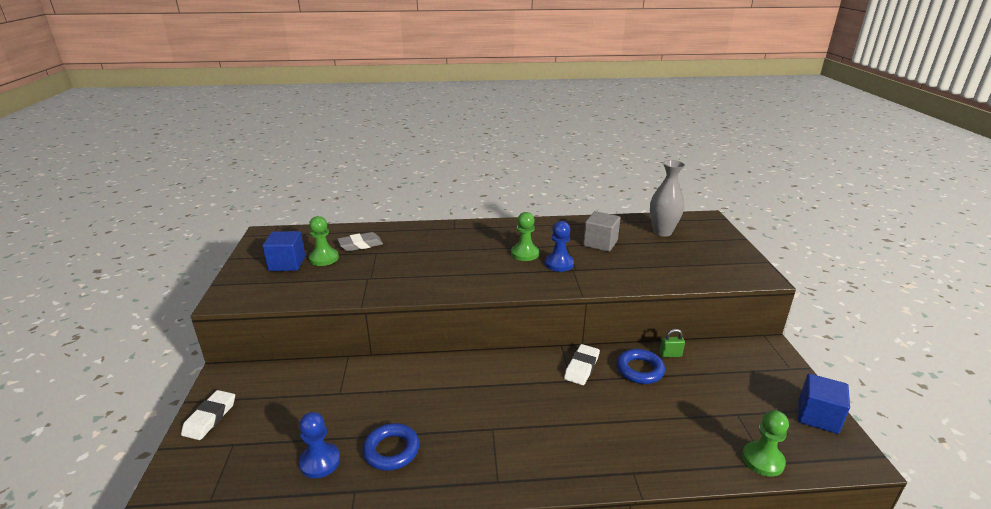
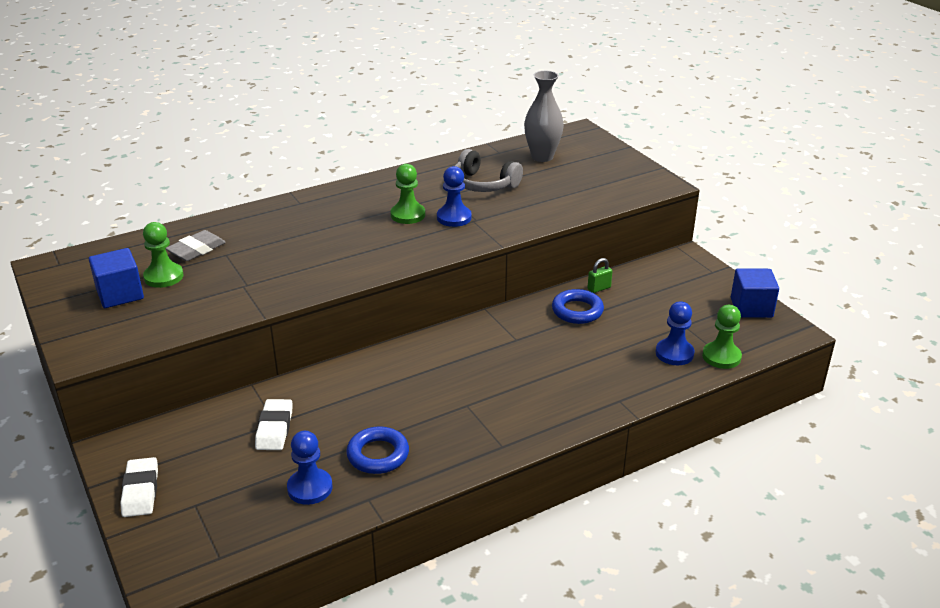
camera: 25 degrees left, 5 degrees up
white eraser [564,344,600,385] -> white eraser moved to [255,399,292,450]
grey cube [583,211,620,252] -> grey headphones [455,149,523,192]
none -> blue pawn [656,301,694,365]

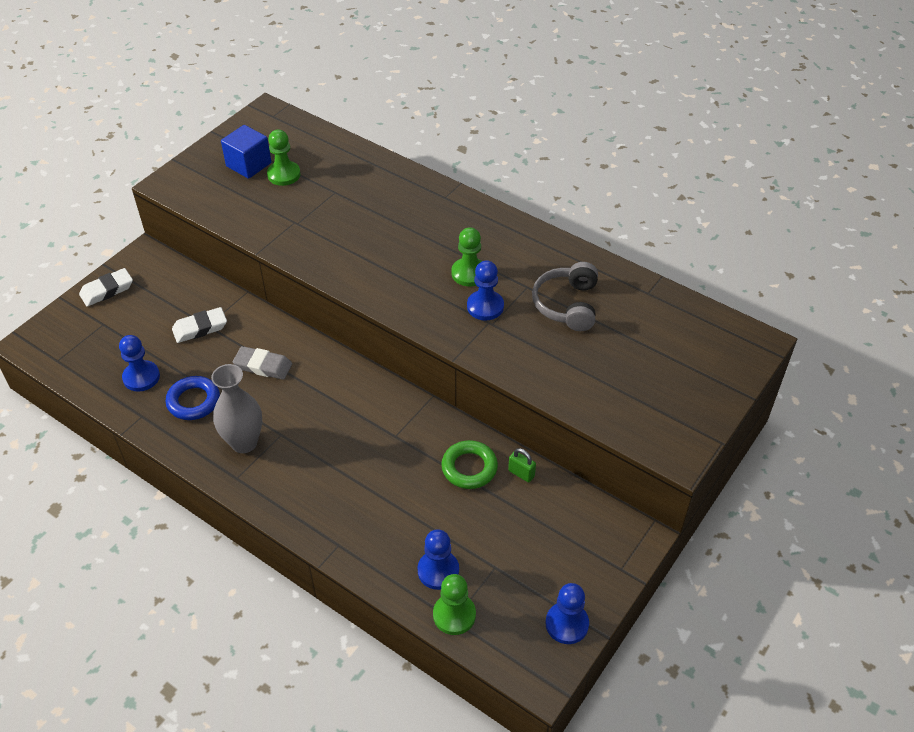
camera: 65 degrees right, 15 degrees up
grey eraser [165,230,226,261] -> grey eraser moved to [233,346,292,380]
grey vase [524,71,564,162] -> grey vase moved to [211,364,262,453]
blue ring [552,289,604,324] -> green ring [441,440,498,489]
blue cube [731,268,779,318] -> blue pawn [546,583,589,644]

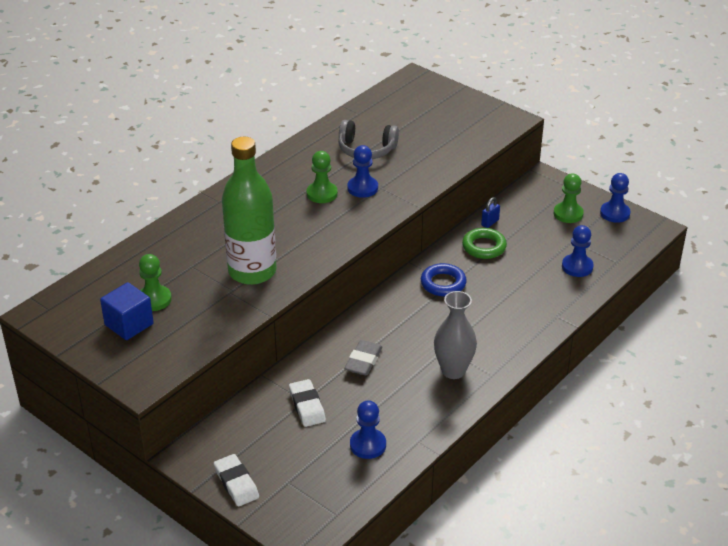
camera: 85 degrees left, 10 degrees down
blue ring [166,376,220,420] -> blue ring moved to [421,263,467,296]
green pawn [433,574,476,635] -> green pawn moved to [554,173,584,223]
green padlock [508,448,536,482] -> blue padlock [481,197,500,228]
none -> green bottle [222,137,277,285]

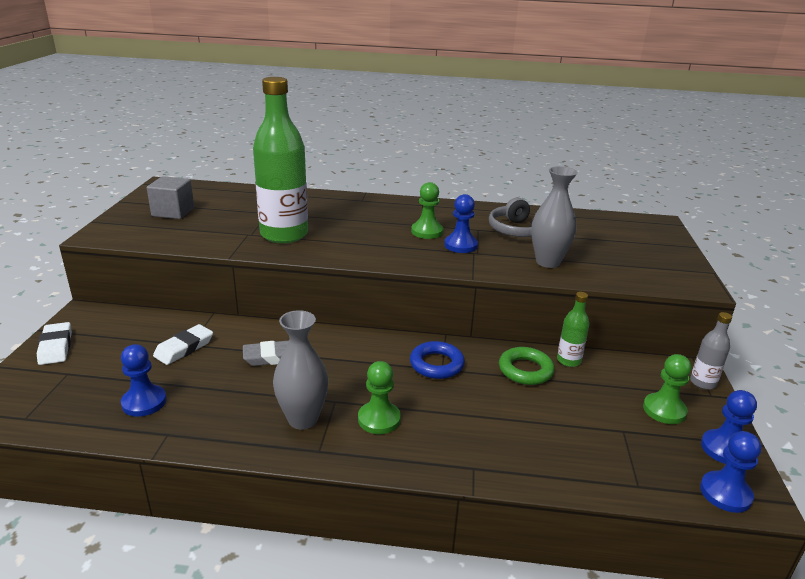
camera: 55 degrees right, 10 degrees down
blue cube [100,282,154,340] -> grey cube [147,176,194,219]
green pawn [139,254,172,311] -> green pawn moved to [358,361,401,434]
white eraser [214,454,259,506] -> white eraser turned 45 degrees counterclockwise [37,322,72,365]
blue padlock [481,197,500,228] -> green bottle [557,292,589,367]
blue pawn [562,225,594,277] -> blue pawn moved to [700,431,761,513]
none -> grey vase [531,166,578,268]
none -> grey bottle [690,312,732,390]

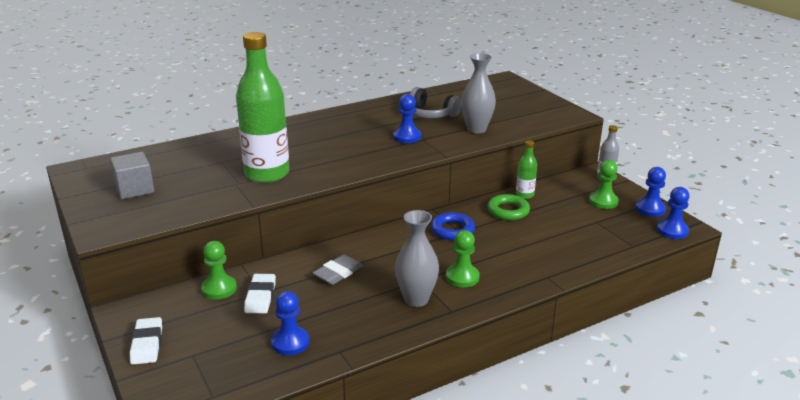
camera: 35 degrees left, 0 degrees up
white eraser [37,322,72,365] -> white eraser turned 45 degrees clockwise [130,317,162,365]
green pawn [411,182,443,239] -> green pawn moved to [201,241,237,299]

